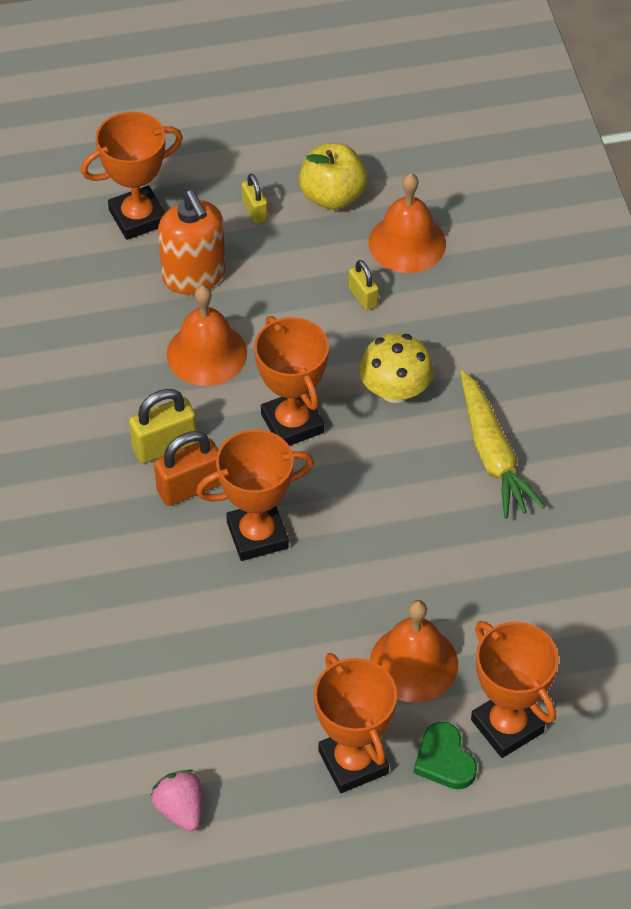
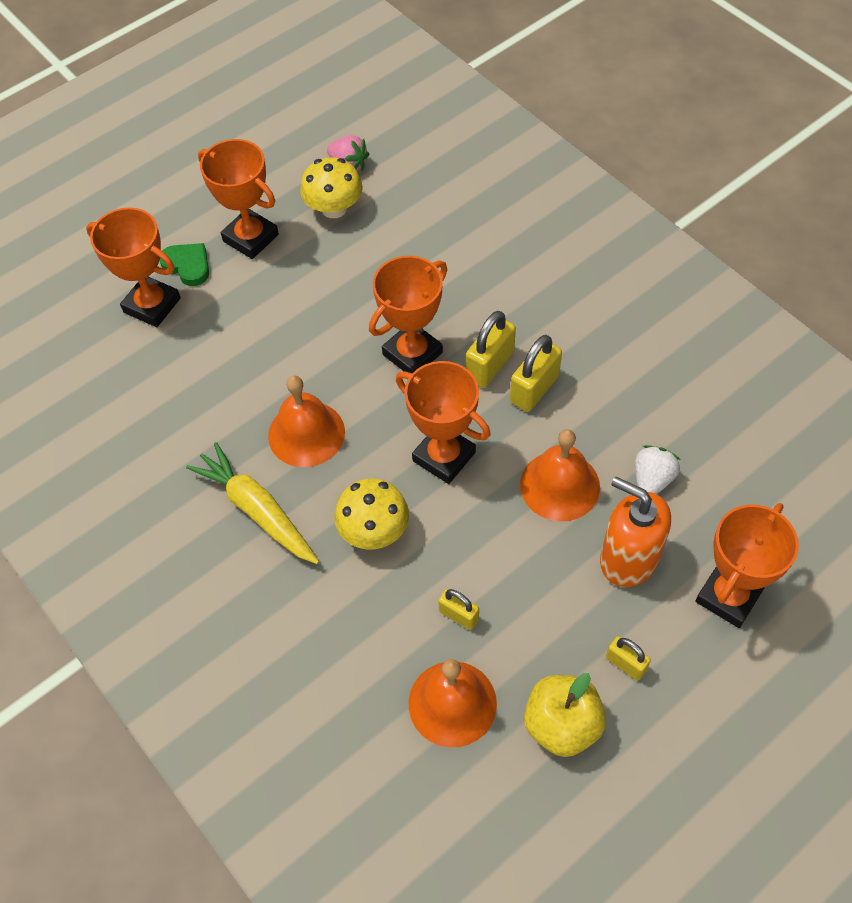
camera: 155 degrees right, 5 degrees up
orange padlock [154,431,221,506] -> yellow padlock [466,311,516,388]
orange bell [370,600,458,702] -> orange bell moved to [268,375,345,467]
none -> yellow mushroom [300,157,363,218]
none -> white strawberry [635,445,680,494]

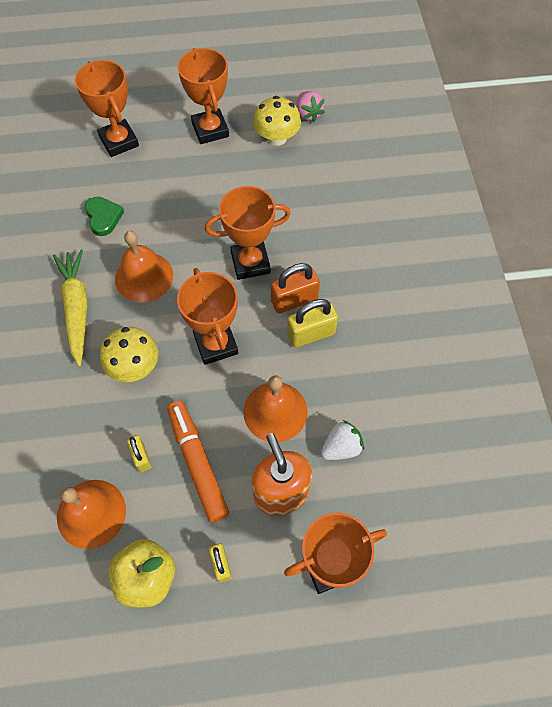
camera: 30 degrees right, 5 degrees up
green heart [159,243,209,286] -> green heart moved to [85,197,124,236]
yellow padlock [466,311,516,388] -> orange padlock [271,263,320,313]
none -> orange marker [167,401,229,522]

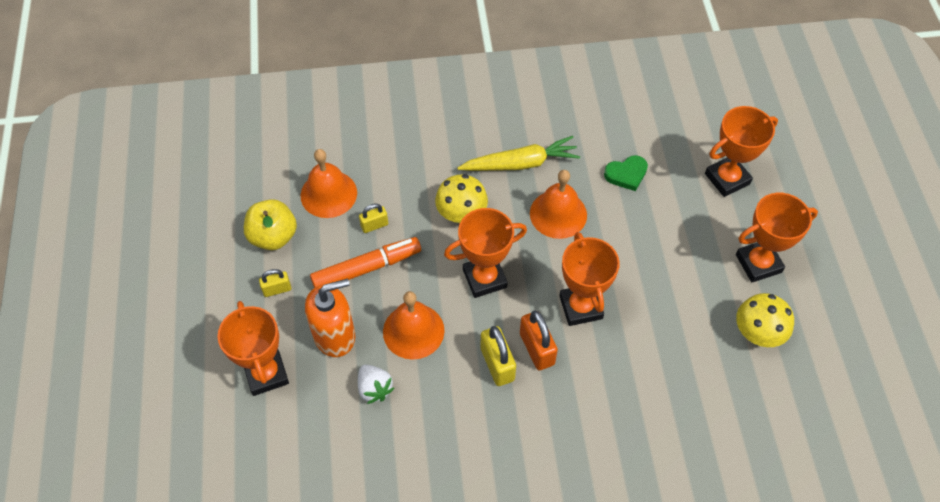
camera: 90 degrees right, 5 degrees down
pink strawberry [297,91,325,122] -> none

